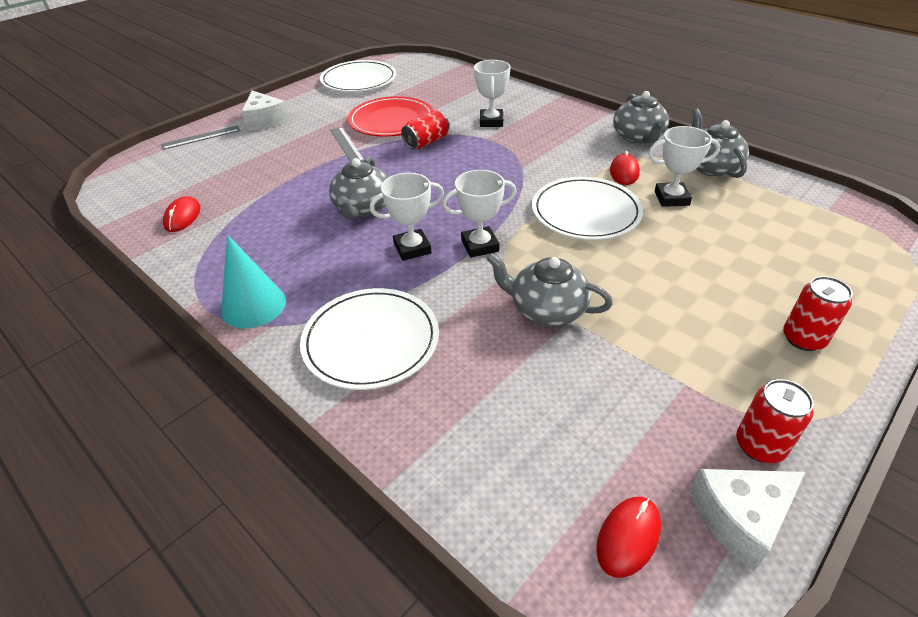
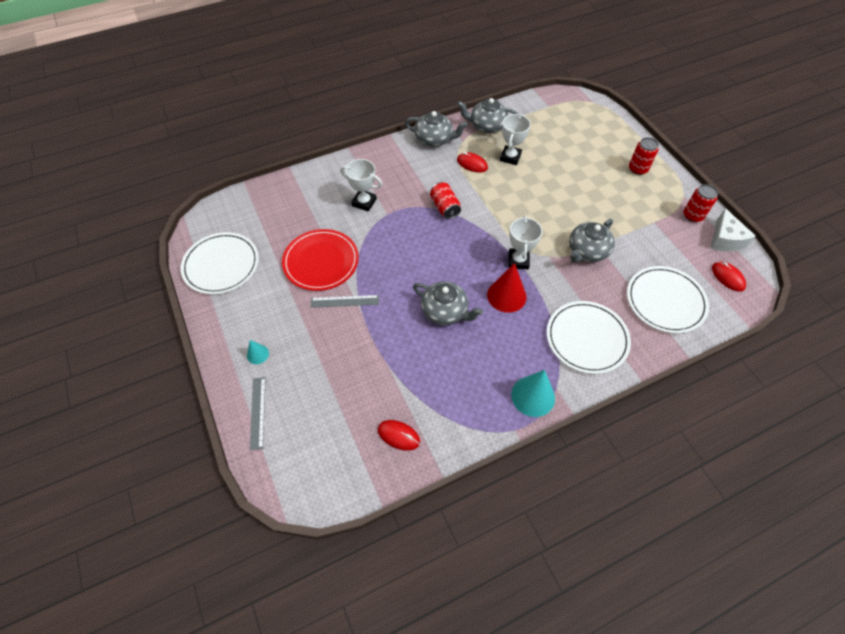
camera: 70 degrees left, 15 degrees up
white cheese [241,90,289,131] -> turquoise cone [247,340,269,364]
white trophy [370,173,444,261] -> red cone [487,263,527,313]
red can [401,110,449,149] -> red can moved to [430,182,461,219]
white plate [532,177,643,240] -> white plate moved to [627,266,709,333]

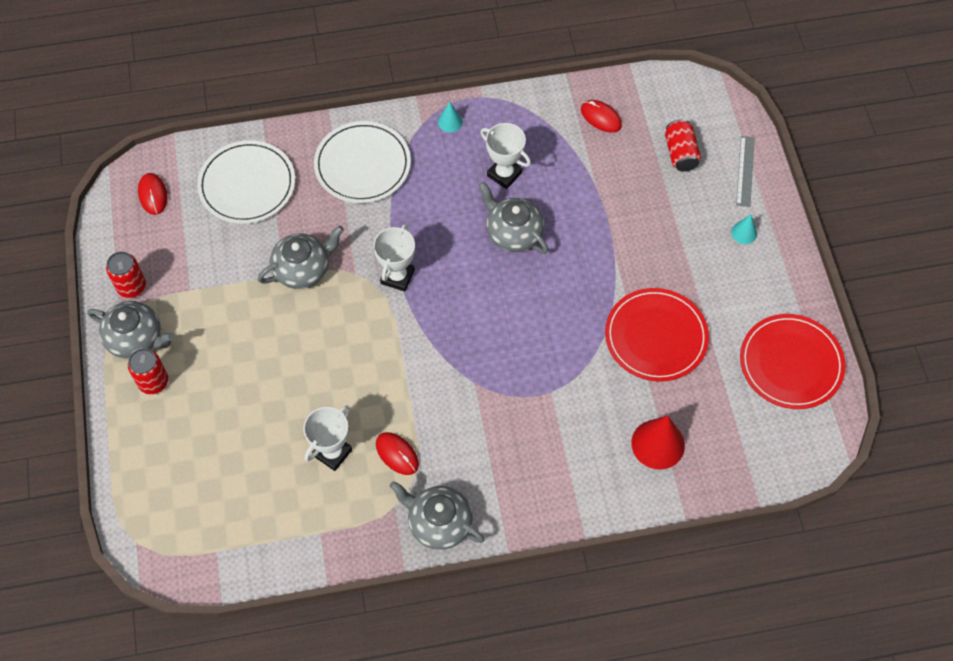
camera: 165 degrees left, 5 degrees up
white plate [181,232,259,295] -> red plate [740,314,846,409]
grey ruler [311,295,379,308] -> none
white trophy [340,159,382,212] -> white trophy moved to [481,123,531,189]
red can [430,182,461,219] -> red can moved to [665,119,701,172]
grey teapot [457,98,518,133] -> grey teapot moved to [87,301,174,359]
red cone [487,263,527,313] -> red cone moved to [631,416,685,470]
turquoise cone [511,370,555,417] -> turquoise cone [438,102,463,132], size x0.52
white cheese [710,208,756,252] -> none

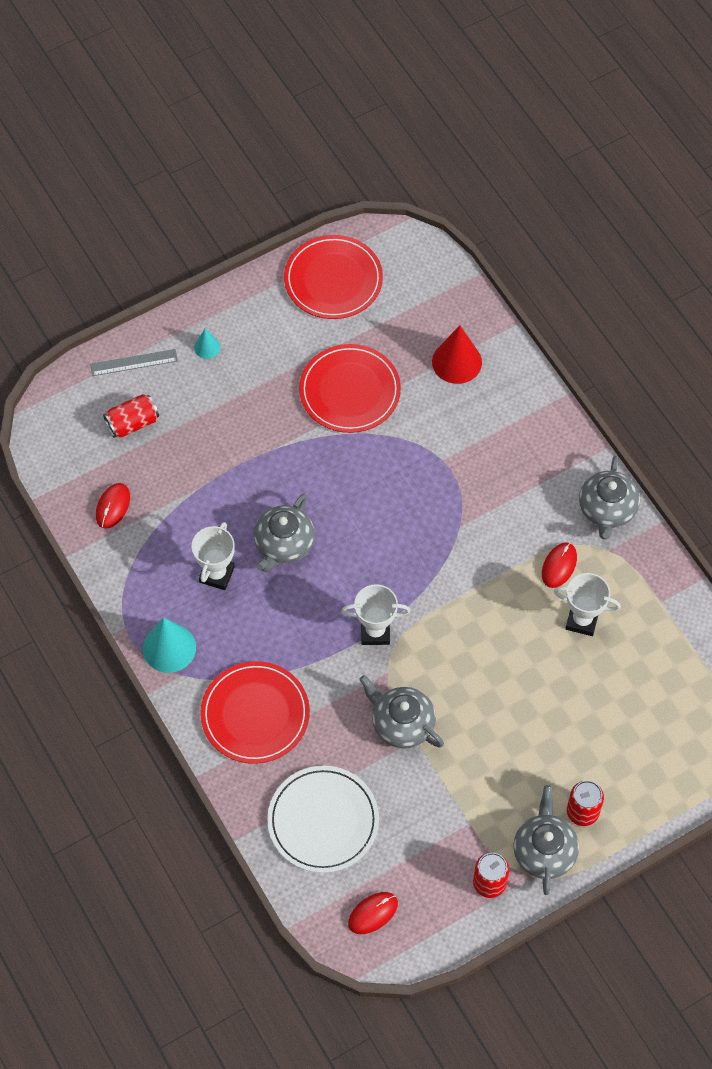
camera: 110 degrees left, 0 degrees up
white plate [314,121,411,203] -> red plate [200,661,310,764]
turquoise cone [438,102,463,132] -> turquoise cone [143,618,196,673], size x1.91

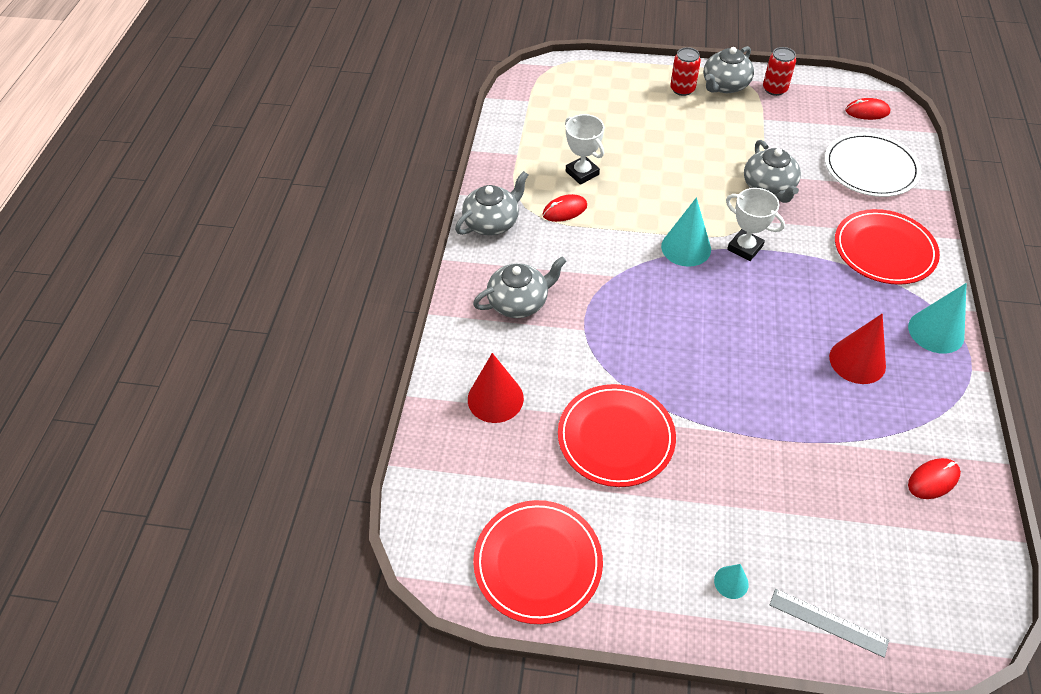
camera: 140 degrees left, 10 degrees down
red can [103,394,159,438] -> none
white trophy [192,522,235,590] -> red cone [829,314,886,384]
grey teapot [254,493,315,572] -> grey teapot moved to [473,256,567,318]
none -> turquoise cone [661,197,711,267]

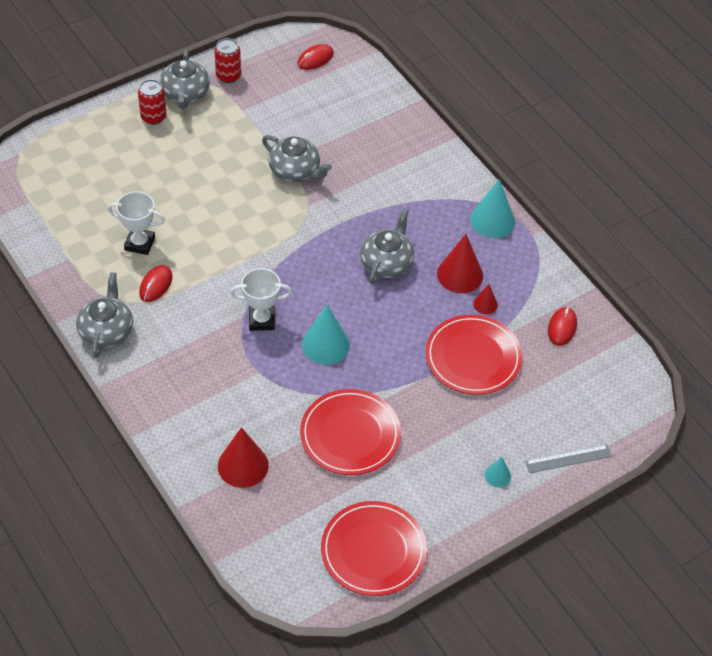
camera: 45 degrees left, 0 degrees up
grey teapot [473,256,567,318] -> grey teapot moved to [360,209,414,284]
turquoise cone [661,197,711,267] -> turquoise cone moved to [302,305,350,365]
white trophy [726,188,785,261] -> white trophy moved to [230,268,292,331]
white plate [825,133,921,197] -> none
red plate [835,209,940,285] -> red plate moved to [425,315,523,395]
none -> red cone [473,284,498,314]

